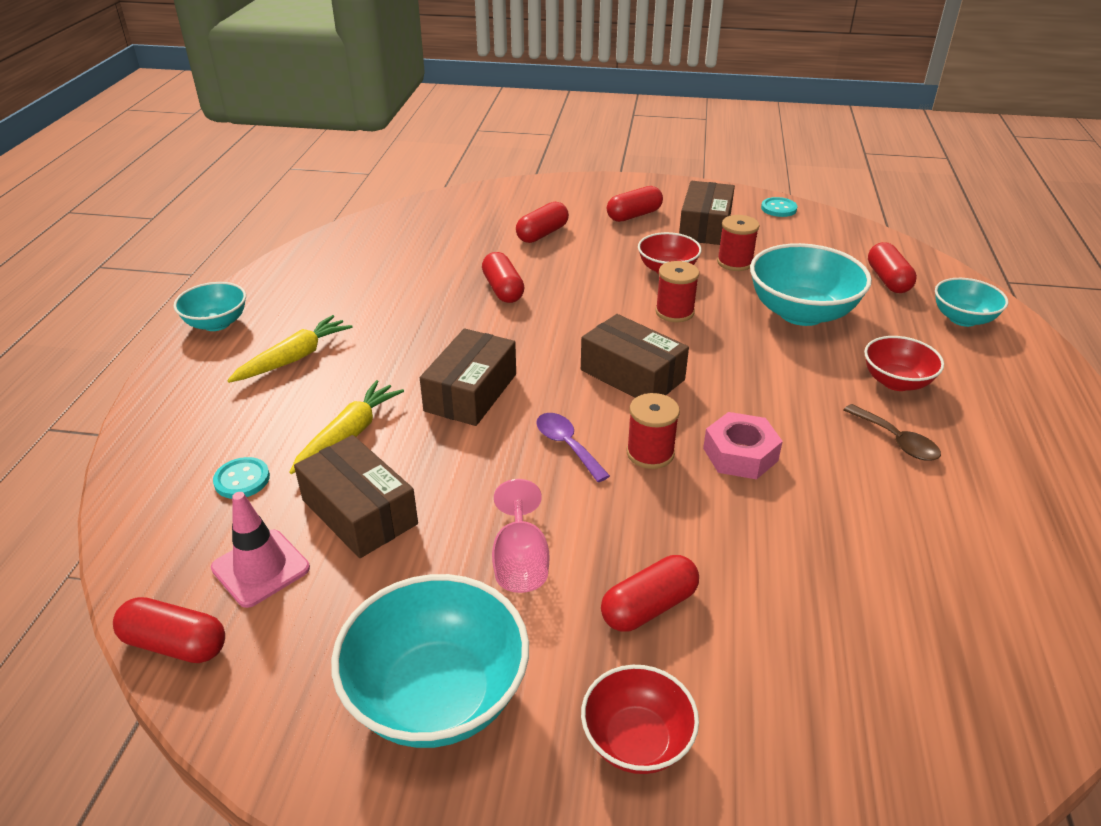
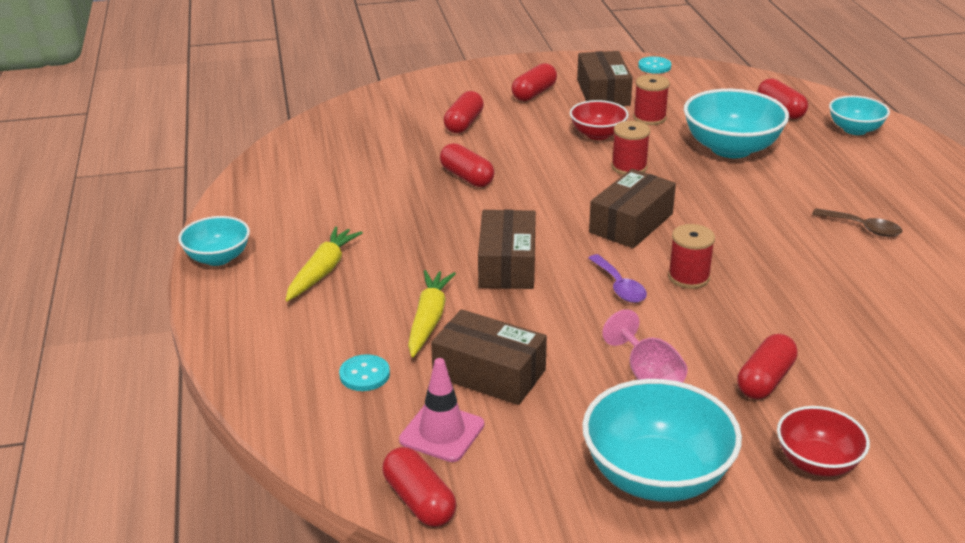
camera: 20 degrees left, 5 degrees down
red capsule [113,597,225,663] -> red capsule turned 60 degrees clockwise [382,447,456,527]
purple spoon [536,413,610,482] -> purple spoon turned 150 degrees counterclockwise [588,254,647,303]
brown box [581,314,689,398] -> brown box turned 75 degrees counterclockwise [589,169,676,248]
pink nut [703,412,783,479] -> none
red bowl [864,336,944,391] -> none

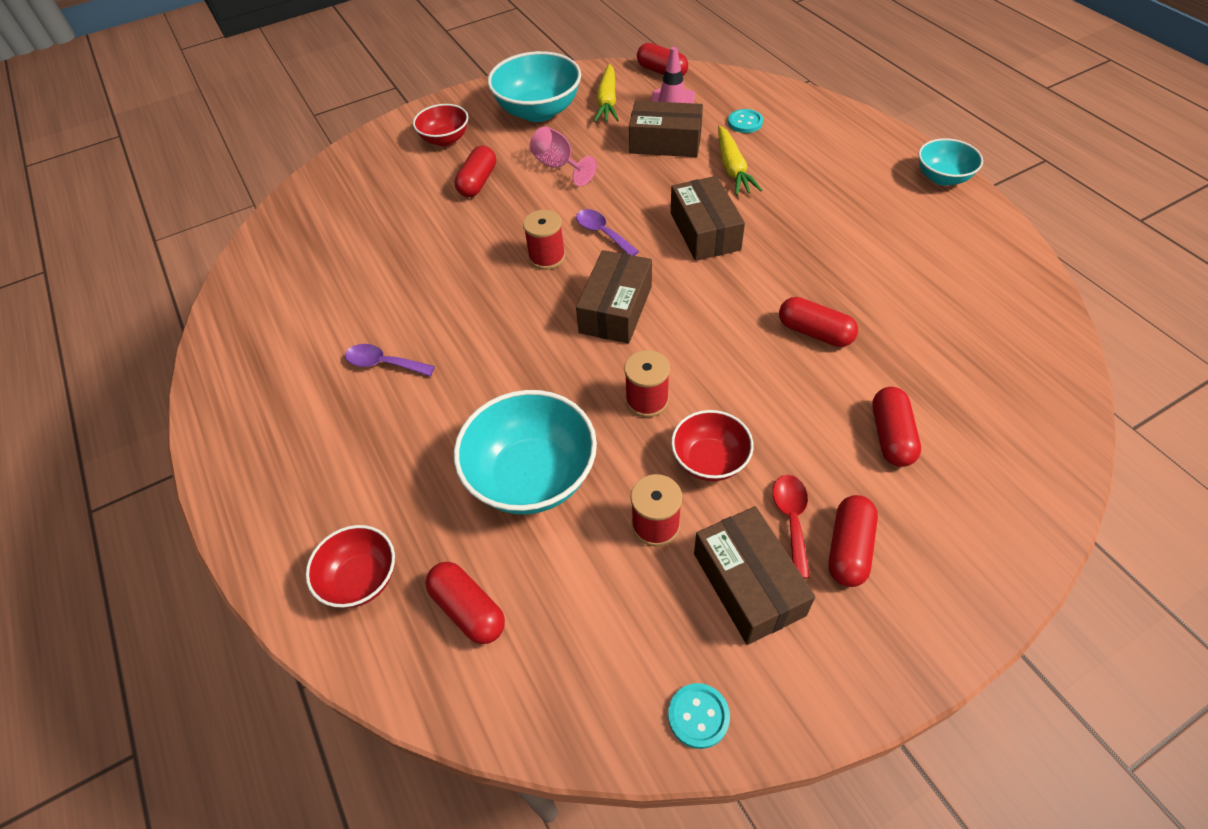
camera: 165 degrees right, 20 degrees up
yellow carrot [286,226,363,301] -> yellow carrot moved to [594,64,619,122]
brown spoon [812,208,903,237] -> purple spoon [345,344,435,376]
turquoise bowl [829,96,890,135] -> red bowl [306,525,395,608]
none -> red spoon [773,475,810,579]

